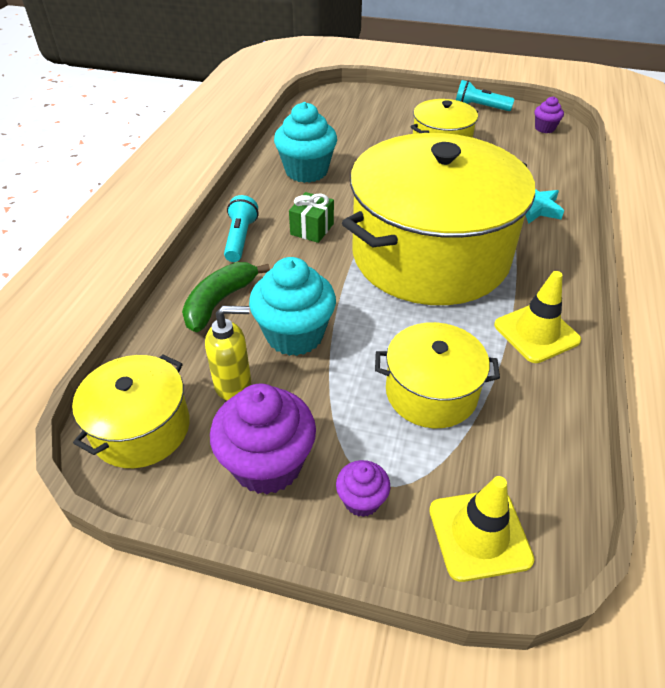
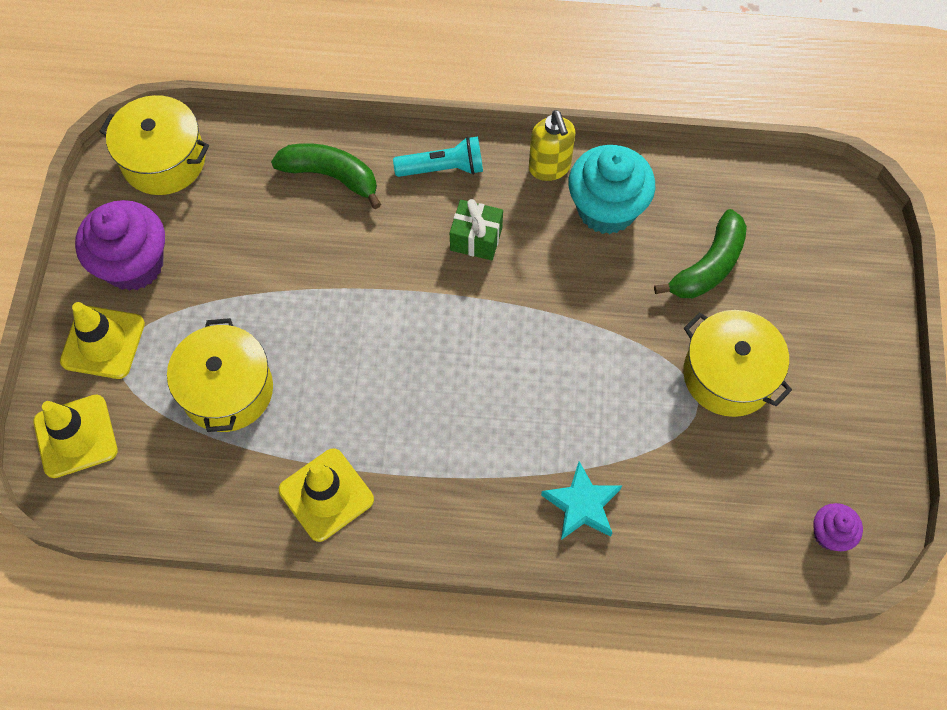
camera: 80 degrees right, 20 degrees up
yellow soap dispenser [205,306,251,401] -> yellow soap dispenser moved to [529,110,575,181]
turquoise cupcake [249,257,336,356] -> none
purple cupcake [336,460,390,517] -> yellow traffic cone [60,302,145,379]
yellow pot [342,133,535,305] -> none
turquoise flashlight [456,80,515,111] -> none
none -> green banana [654,209,747,298]

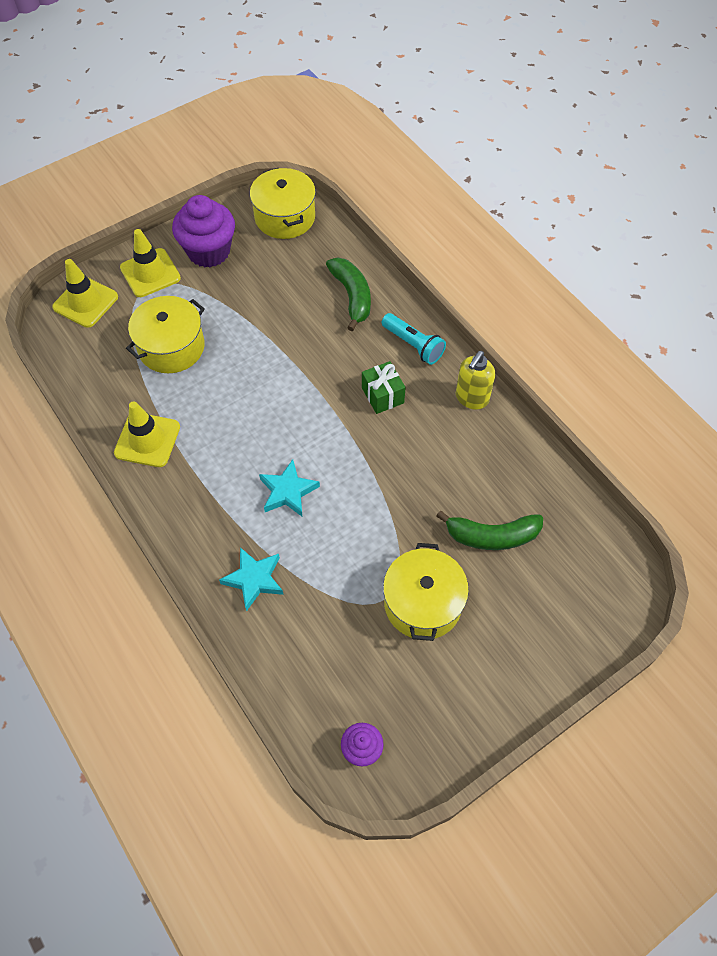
camera: 50 degrees right, 5 degrees down
turquoise cupcake [568,145,655,234] -> none
none -> turquoise star [259,459,320,516]

